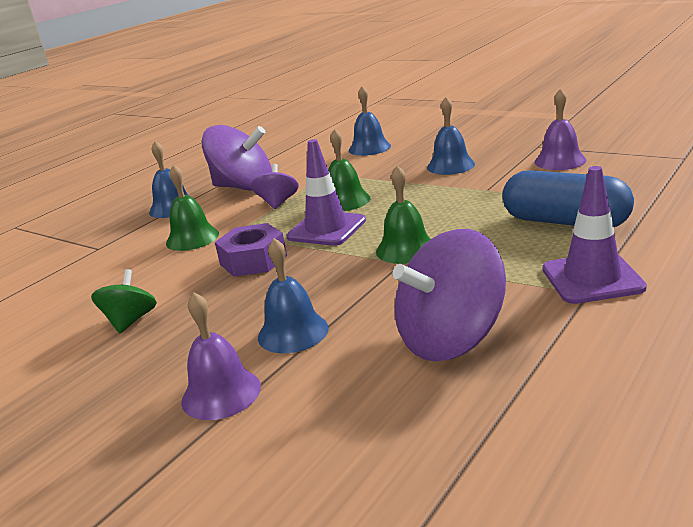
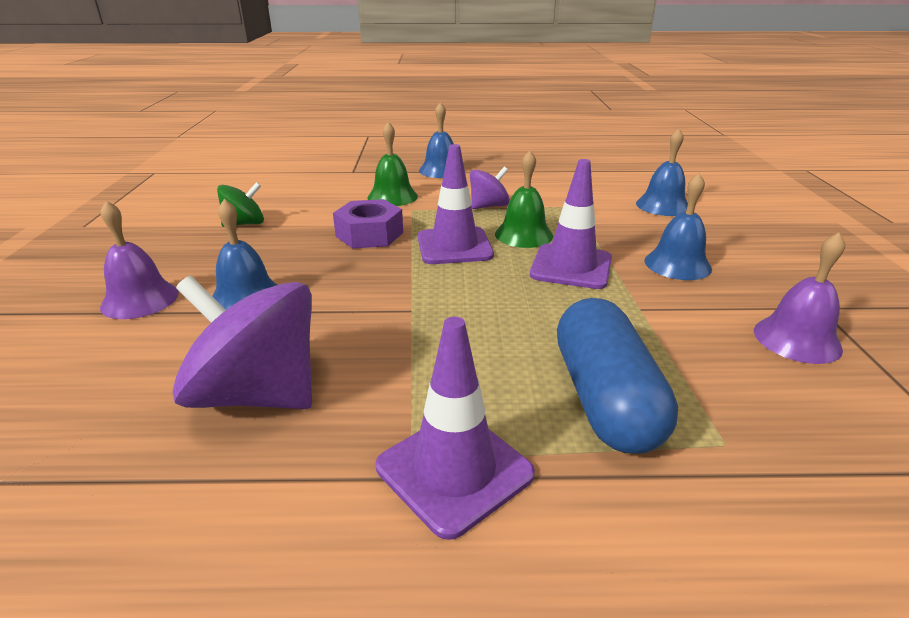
camera: 50 degrees right, 5 degrees up
purple spinning top [202,125,272,191] -> none
green bell [376,165,431,264] -> none
none -> purple traffic cone [530,159,612,289]

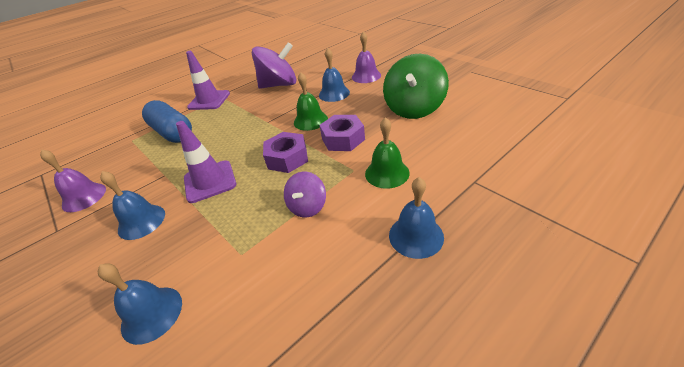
camera: 145 degrees right, 10 degrees up
green spinning top [217,182,264,227] -> green spinning top [383,54,449,119], size x1.84
purple traffic cone [418,144,494,264] -> purple nut [263,132,308,173]
green bell [495,150,553,248] -> green bell moved to [294,72,328,131]

